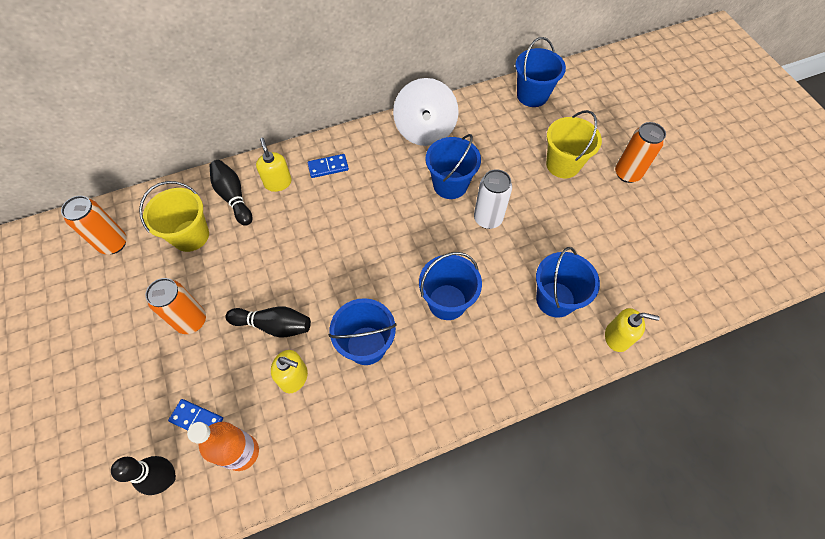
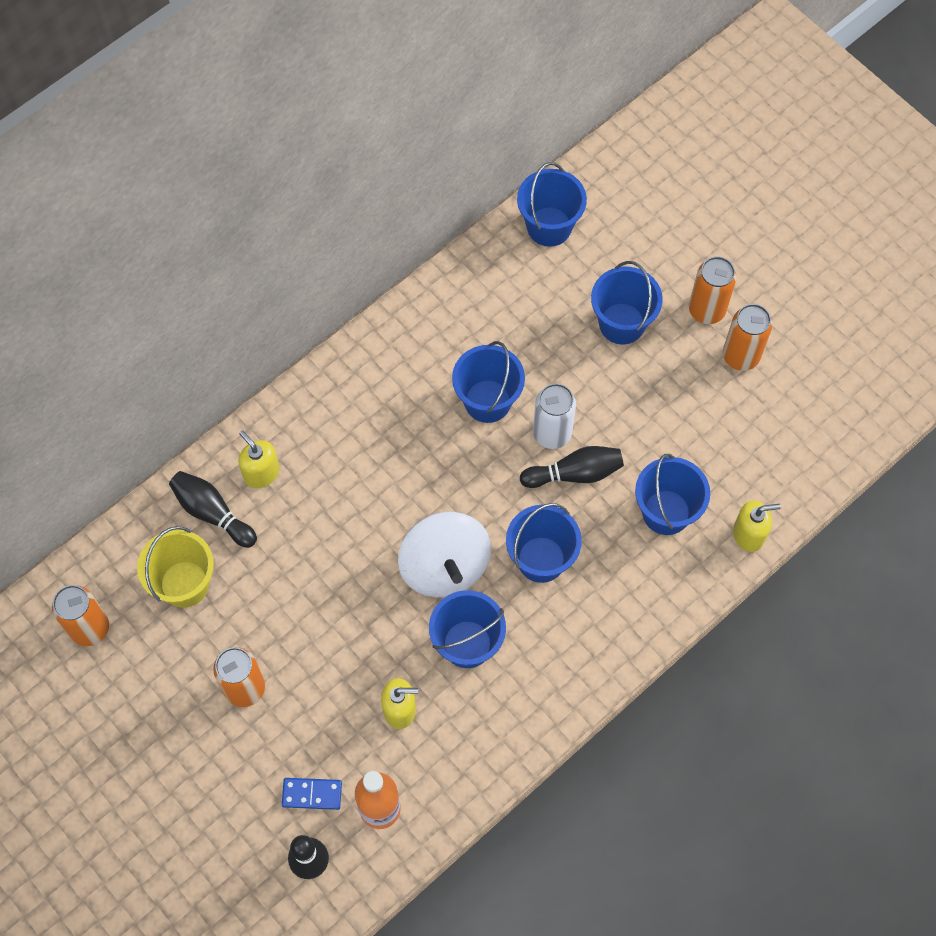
camera: 20 degrees left, 5 degrees up
black bowling pin [225,306,311,338] -> black bowling pin moved to [520,446,624,488]
blue domino [308,154,349,178] -> none
white spinning top [393,78,459,146] -> white spinning top moved to [398,512,491,597]
yellow bucket [546,110,602,178] -> blue bucket [591,261,663,344]
none -> orange can [723,304,772,371]

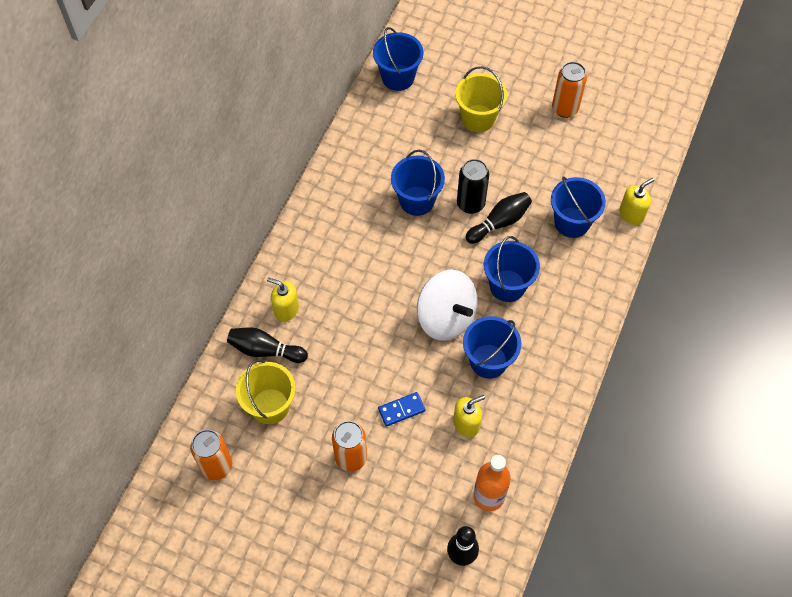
camera: 25 degrees left, 5 degrees down
blue domino [282,778,342,810] -> blue domino moved to [378,392,425,427]
white can [533,383,576,449] -> black can [457,159,489,214]
blue bucket [591,261,663,344] -> yellow bucket [455,66,507,132]
orange can [689,256,736,324] -> none

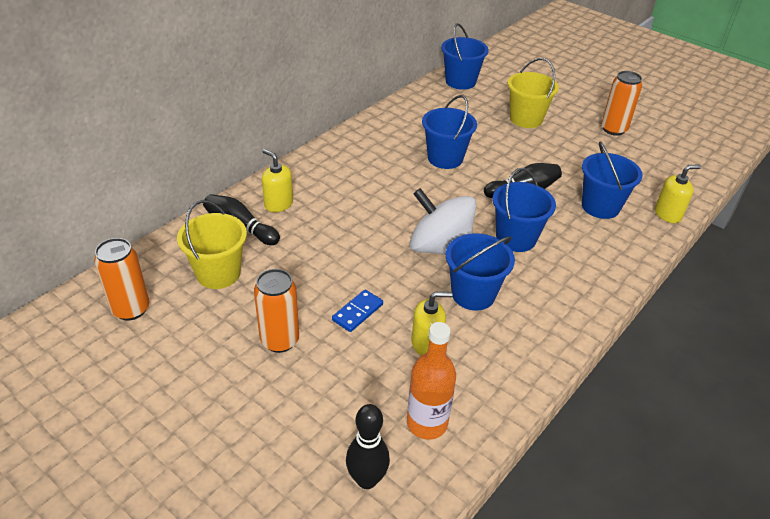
camera: 15 degrees right, 20 degrees down
blue domino [378,392,425,427] -> blue domino turned 45 degrees counterclockwise [332,289,383,332]
white spinning top [417,270,477,341] -> white spinning top turned 150 degrees clockwise [409,188,476,255]
black can [457,159,489,214] -> none

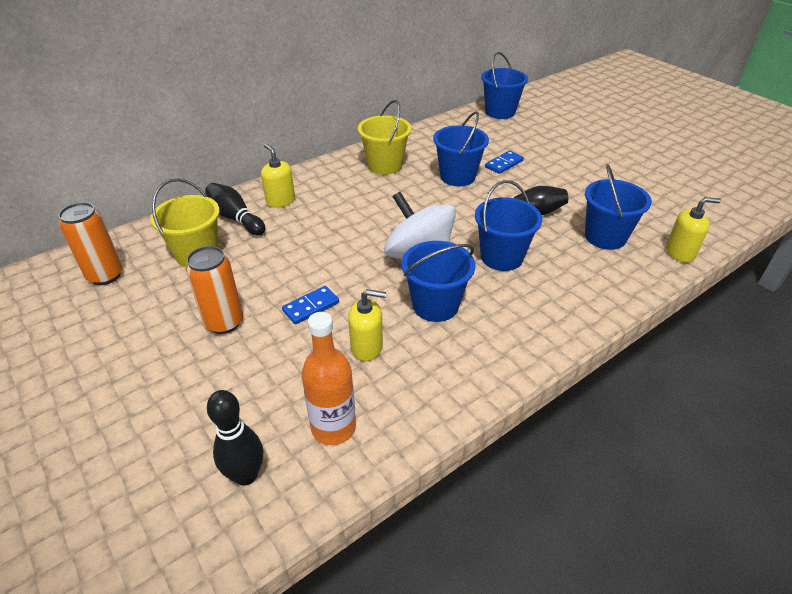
camera: 15 degrees right, 0 degrees up
yellow bucket [508,58,559,128] -> yellow bucket moved to [358,100,412,175]
orange can [601,71,642,136] -> none
none -> blue domino [485,150,524,174]

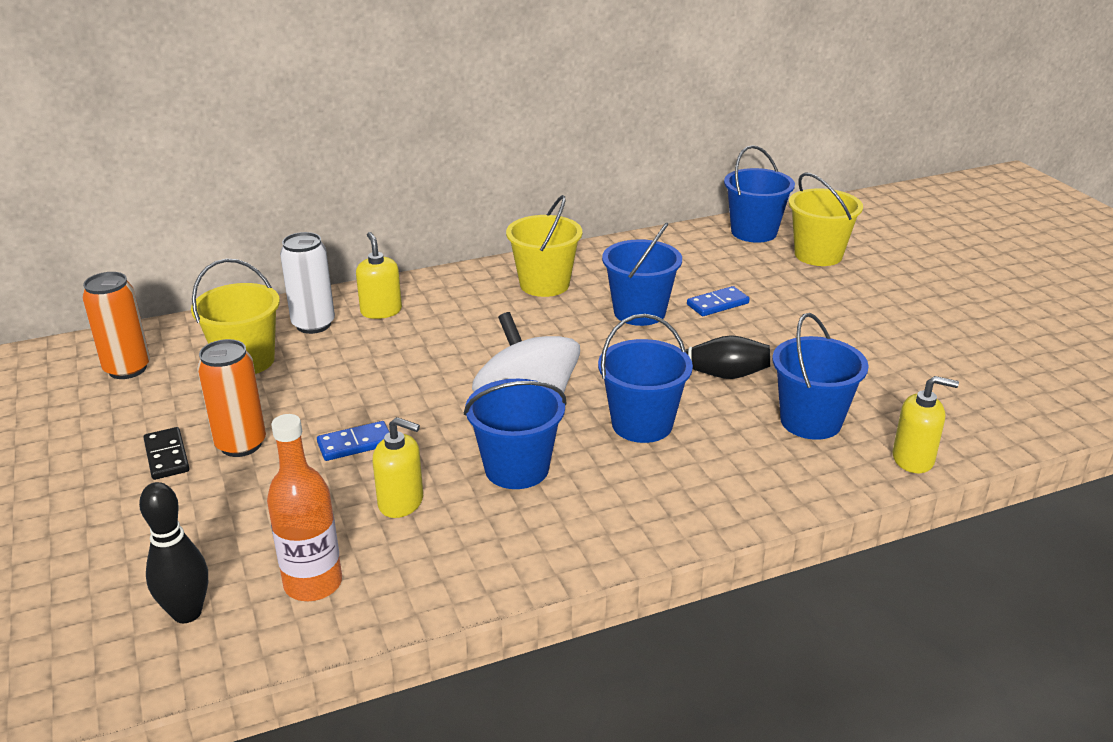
camera: 15 degrees right, 10 degrees down
black bowling pin [205,183,266,235] -> white can [280,232,335,334]
none -> black domino [143,427,189,480]
none -> yellow bucket [789,173,863,266]

